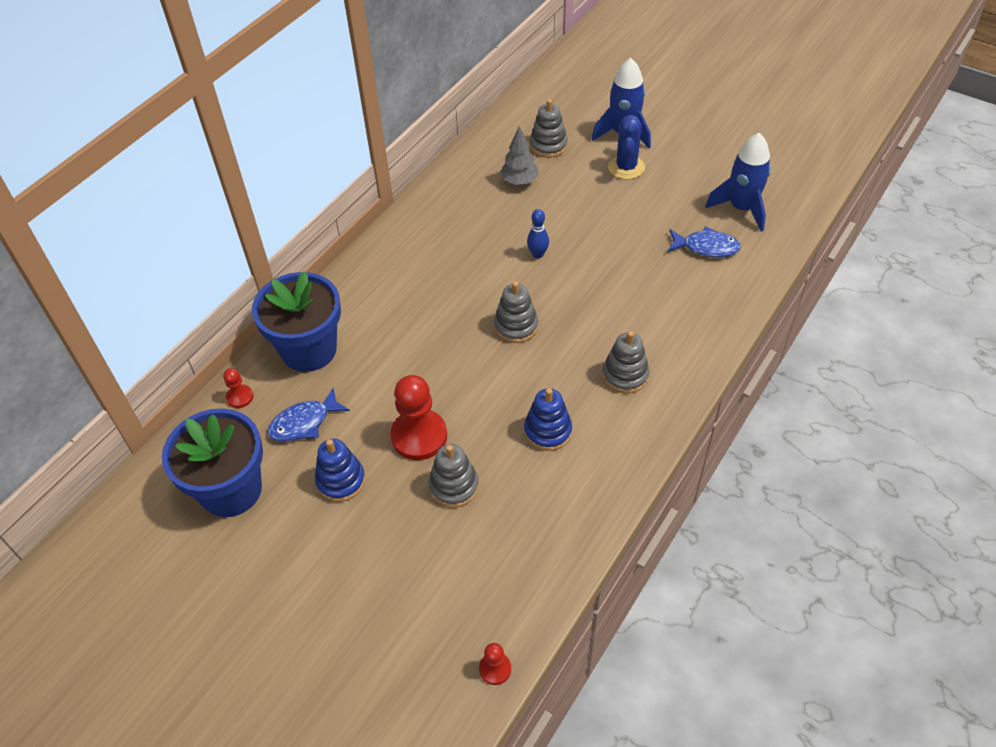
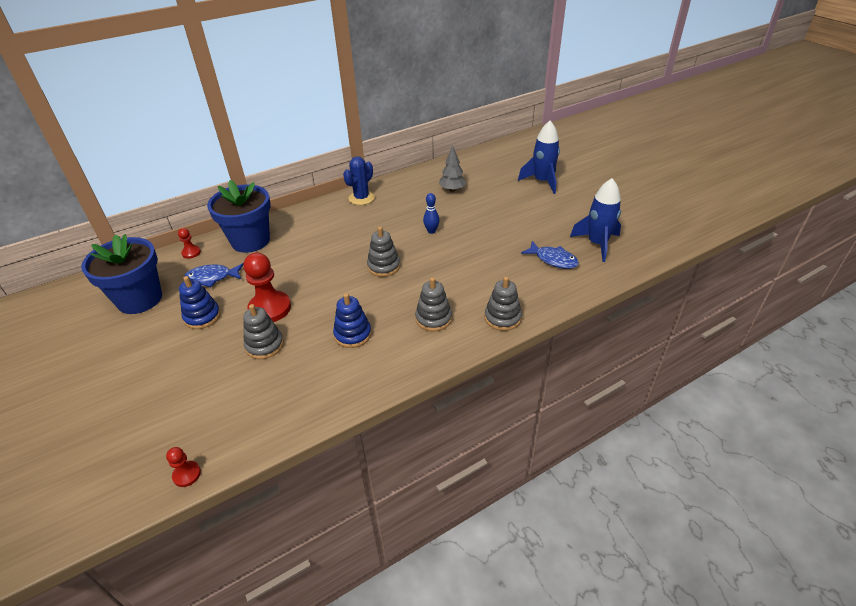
camera: 25 degrees right, 10 degrees down
grey stacking toy [530,99,568,158] -> grey stacking toy moved to [485,276,522,331]
blue cactus [608,115,645,179] -> blue cactus moved to [343,156,375,205]

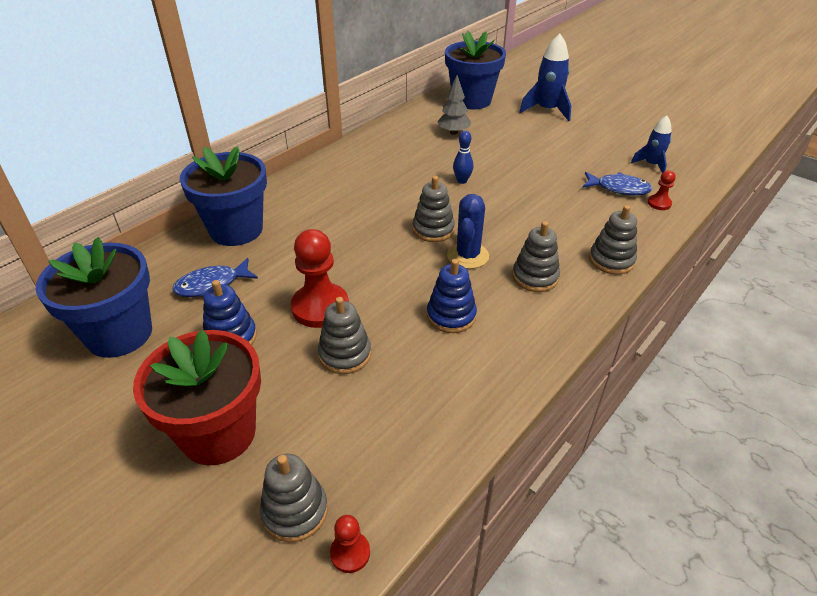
camera: 20 degrees left, 0 degrees up
red pawn [178,228,201,259] -> red pawn moved to [648,170,676,210]
blue cactus [343,156,375,205] -> blue cactus moved to [447,194,489,269]
blue rocket [570,178,621,262] -> blue rocket [631,115,672,173], size x0.62
none -> red flower pot [133,329,261,465]
none -> grey stacking toy [260,454,328,542]
none -> blue flower pot [445,31,506,109]

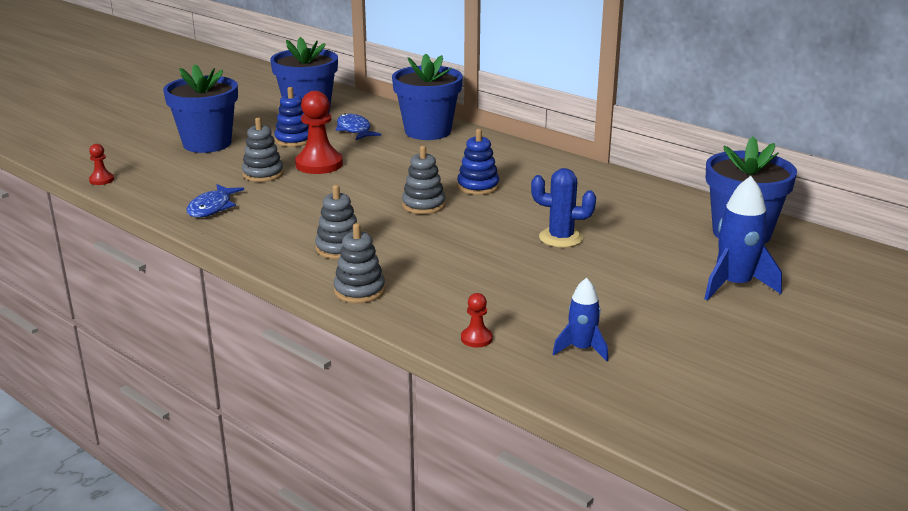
camera: 90 degrees right, 15 degrees down
red flower pot [133,329,261,465] -> blue flower pot [163,64,238,153]
grey stacking toy [260,454,328,542] -> none
blue stacking toy [427,259,477,333] -> blue stacking toy moved to [457,129,499,195]
grey tree [437,75,471,135] -> none
blue cactus [447,194,489,269] -> blue cactus moved to [531,168,596,248]
blue bowling pin [453,131,473,184] -> none
blue fish [582,172,652,195] -> blue fish moved to [187,184,244,217]

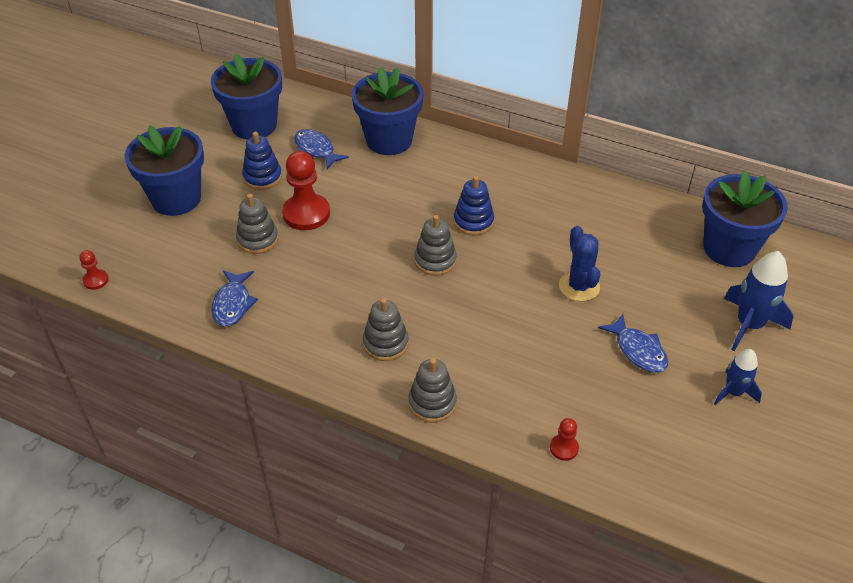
camera: 15 degrees left, 20 degrees up
blue cactus [531,168,596,248] -> blue cactus turned 75 degrees clockwise [559,226,600,301]
blue rocket [553,278,608,361] -> blue rocket moved to [714,349,762,405]
none -> blue fish [598,314,668,373]

